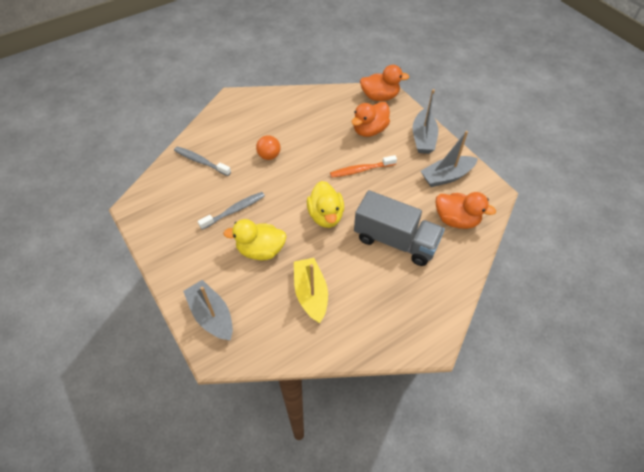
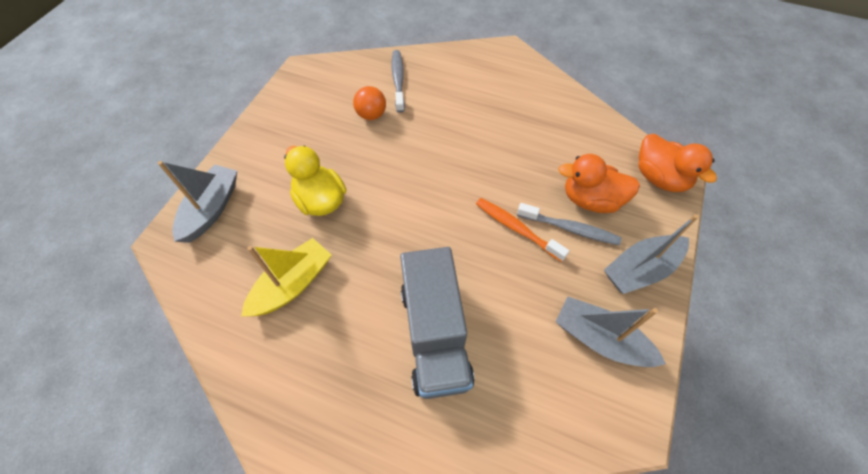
camera: 55 degrees right, 5 degrees up
grey toothbrush [198,192,265,230] -> grey toothbrush moved to [517,203,622,245]
orange ball [256,135,281,160] -> orange ball moved to [353,86,386,120]
yellow duck [307,181,344,228] -> none
orange duck [436,192,496,229] -> none

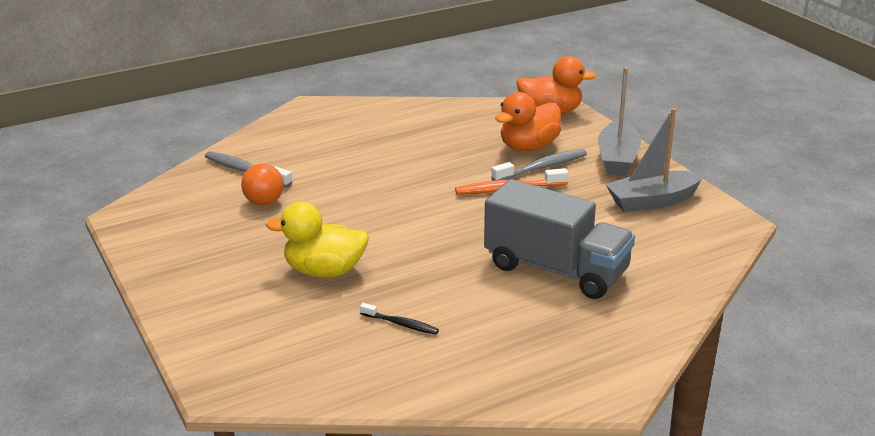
camera: 50 degrees left, 30 degrees down
grey boat [158,161,237,243] -> none
yellow boat [241,238,332,316] -> black toothbrush [360,303,439,334]

